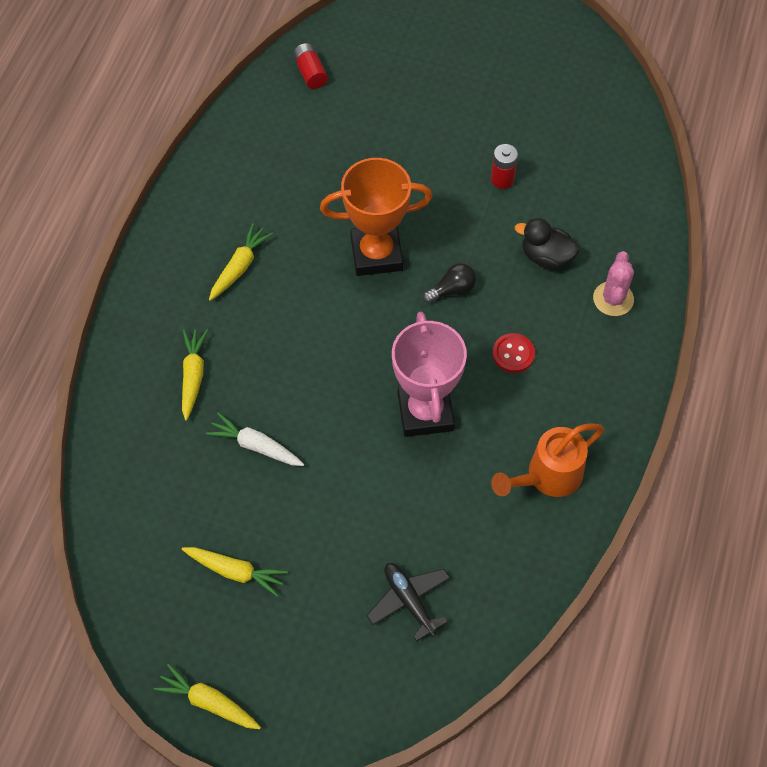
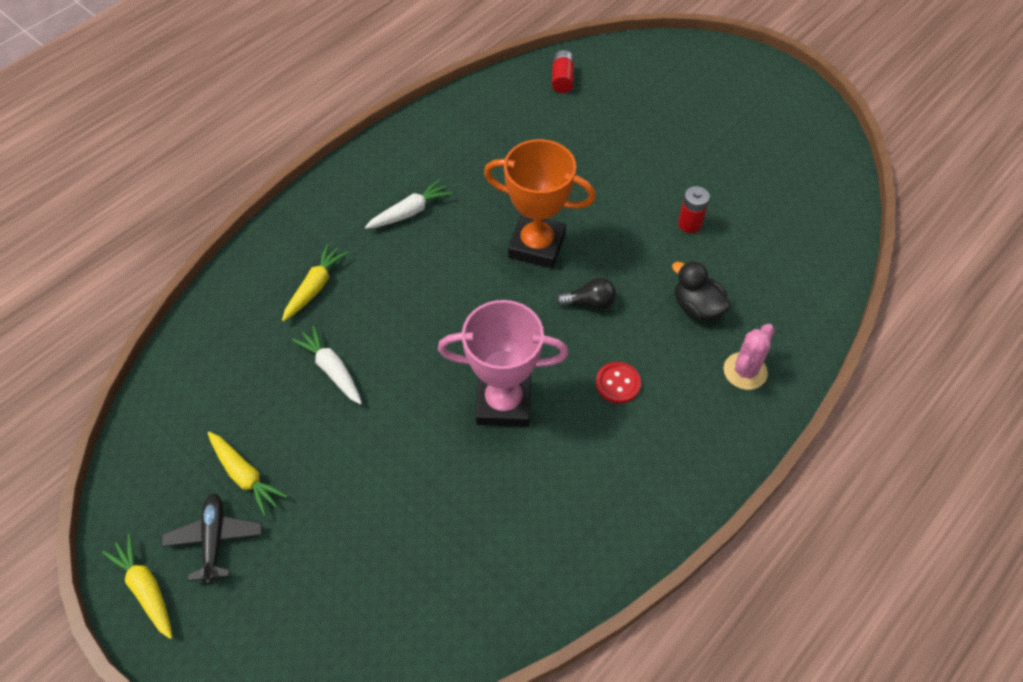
camera: 25 degrees right, 5 degrees down
yellow carrot [209,223,273,301] -> white carrot [365,179,452,229]
black plane [366,563,450,642] -> black plane moved to [161,493,262,584]
pink trophy [392,312,467,437] -> pink trophy turned 75 degrees clockwise [438,300,569,427]
orange watering can [491,423,604,497] -> none

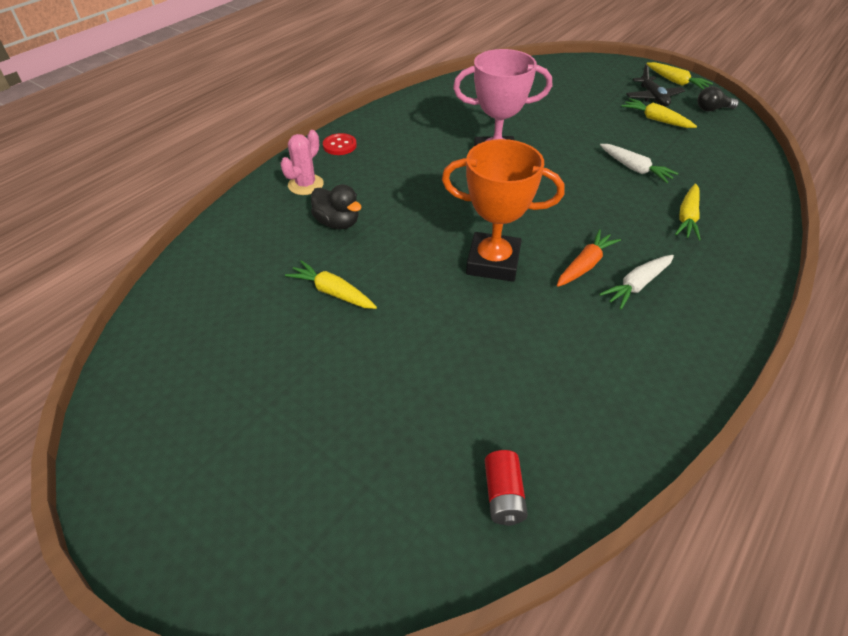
camera: 175 degrees right, 10 degrees down
black light bulb [556,277,616,310] -> black light bulb moved to [698,86,739,112]
red button [596,362,641,404] -> red button moved to [323,133,357,155]
red battery [678,186,710,233] -> yellow carrot [285,260,377,309]
none -> orange carrot [557,229,621,287]

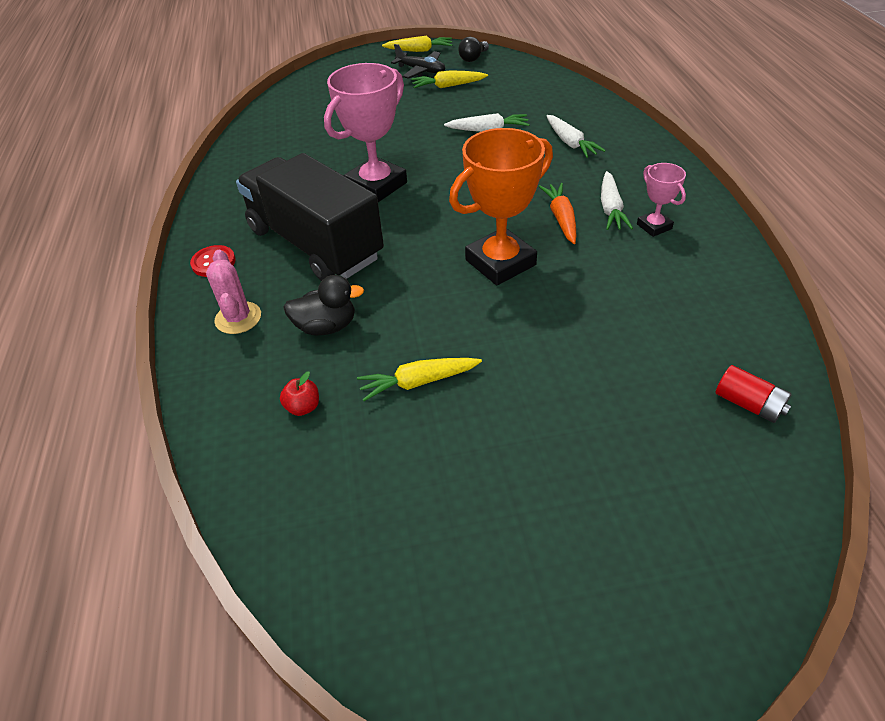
camera: 45 degrees left, 0 degrees up
yellow carrot [675,184,701,240] -> white carrot [547,115,606,158]
none -> black truck [236,153,384,281]
none -> red apple [280,371,319,416]
none -> pink trophy [637,163,686,237]

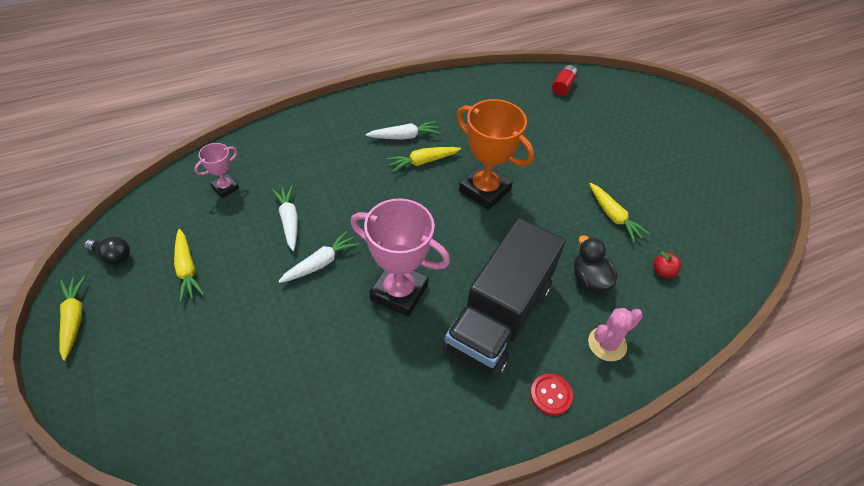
camera: 110 degrees left, 5 degrees up
black plane [391,44,445,79] -> none
orange carrot [539,183,576,244] -> yellow carrot [386,147,461,172]
white carrot [547,115,606,158] -> white carrot moved to [278,231,359,283]
pink trophy [637,163,686,237] -> pink trophy moved to [194,143,239,198]

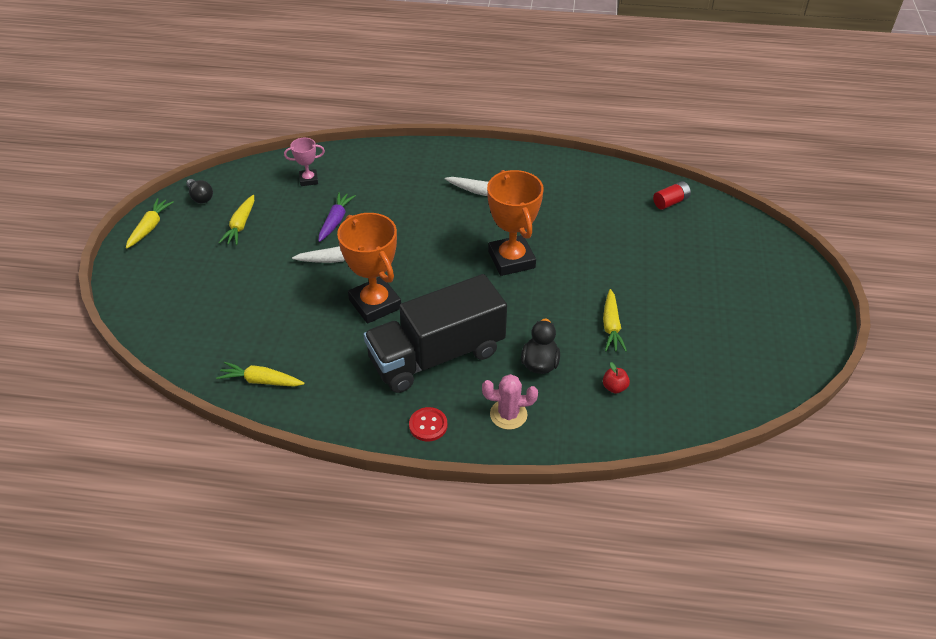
camera: 35 degrees right, 5 degrees down
white carrot [272,185,298,251] -> purple carrot [319,192,356,242]
pink trophy [351,198,450,317] -> orange trophy [337,213,401,324]
yellow carrot [386,147,461,172] -> yellow carrot moved to [216,362,304,387]

